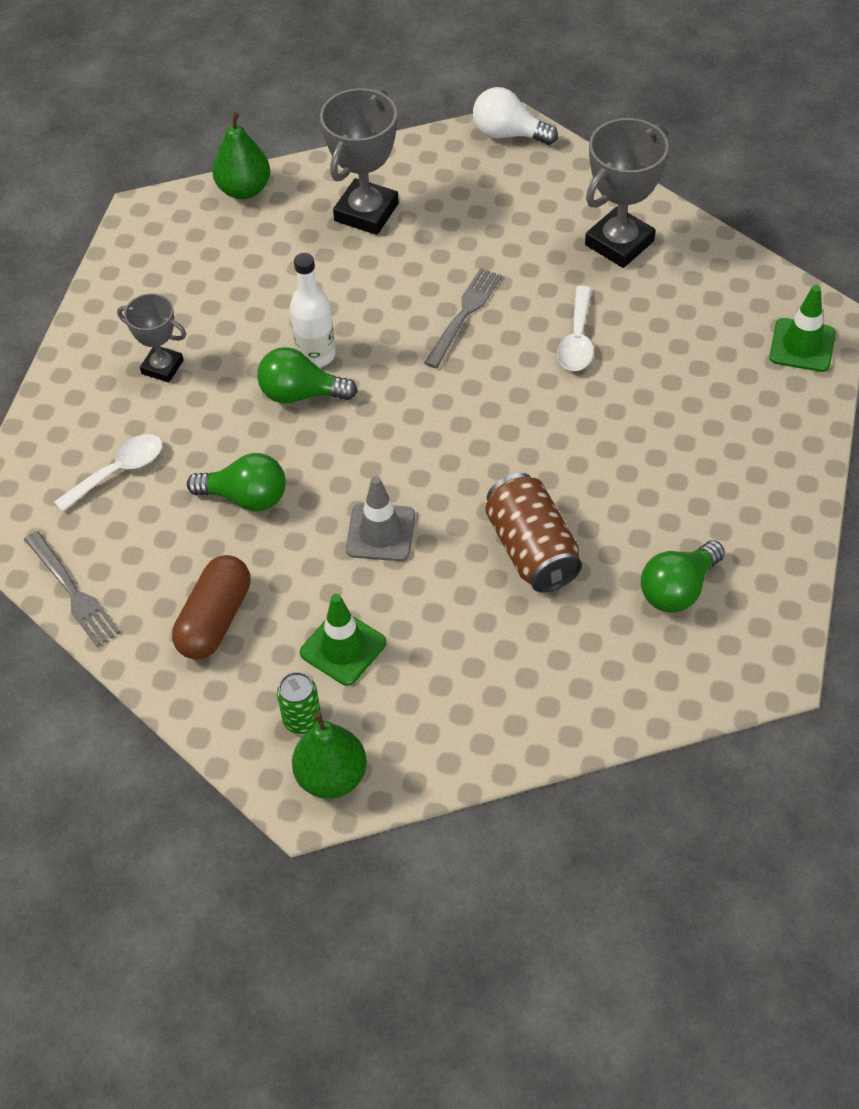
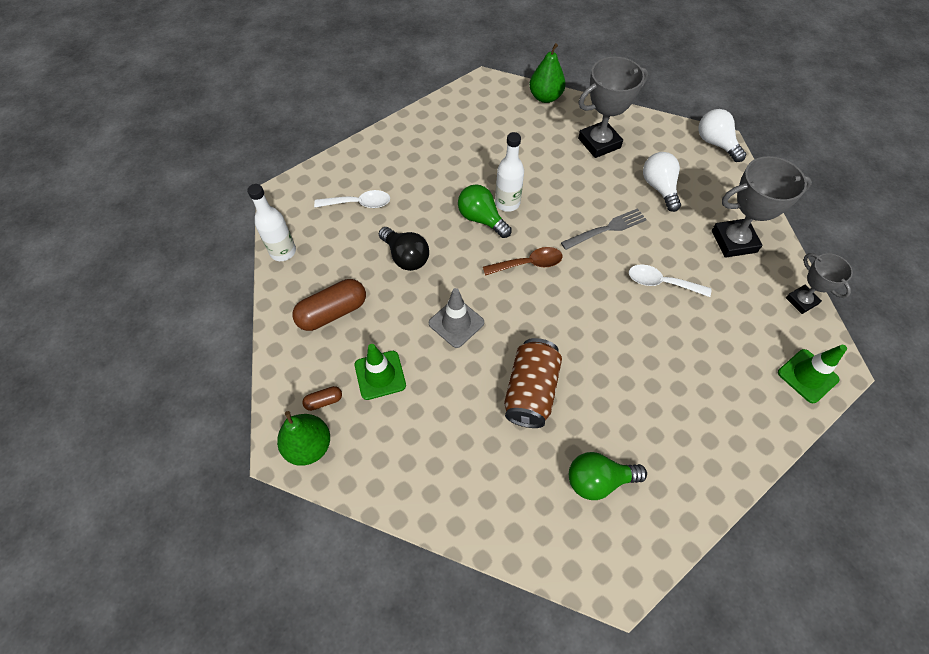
camera: 35 degrees right, 5 degrees up
grey fork [24,531,121,647] -> white bottle [247,184,296,261]
grey trophy [117,293,186,383] -> grey trophy moved to [786,253,853,314]
green light bulb [187,453,286,512] -> black light bulb [379,227,429,271]
green can [277,672,321,734] -> brown capsule [302,386,342,411]
white spoon [557,286,593,371] -> white spoon turned 60 degrees clockwise [629,264,711,297]
none -> brown spoon [483,247,563,276]
none -> white light bulb [643,152,681,212]

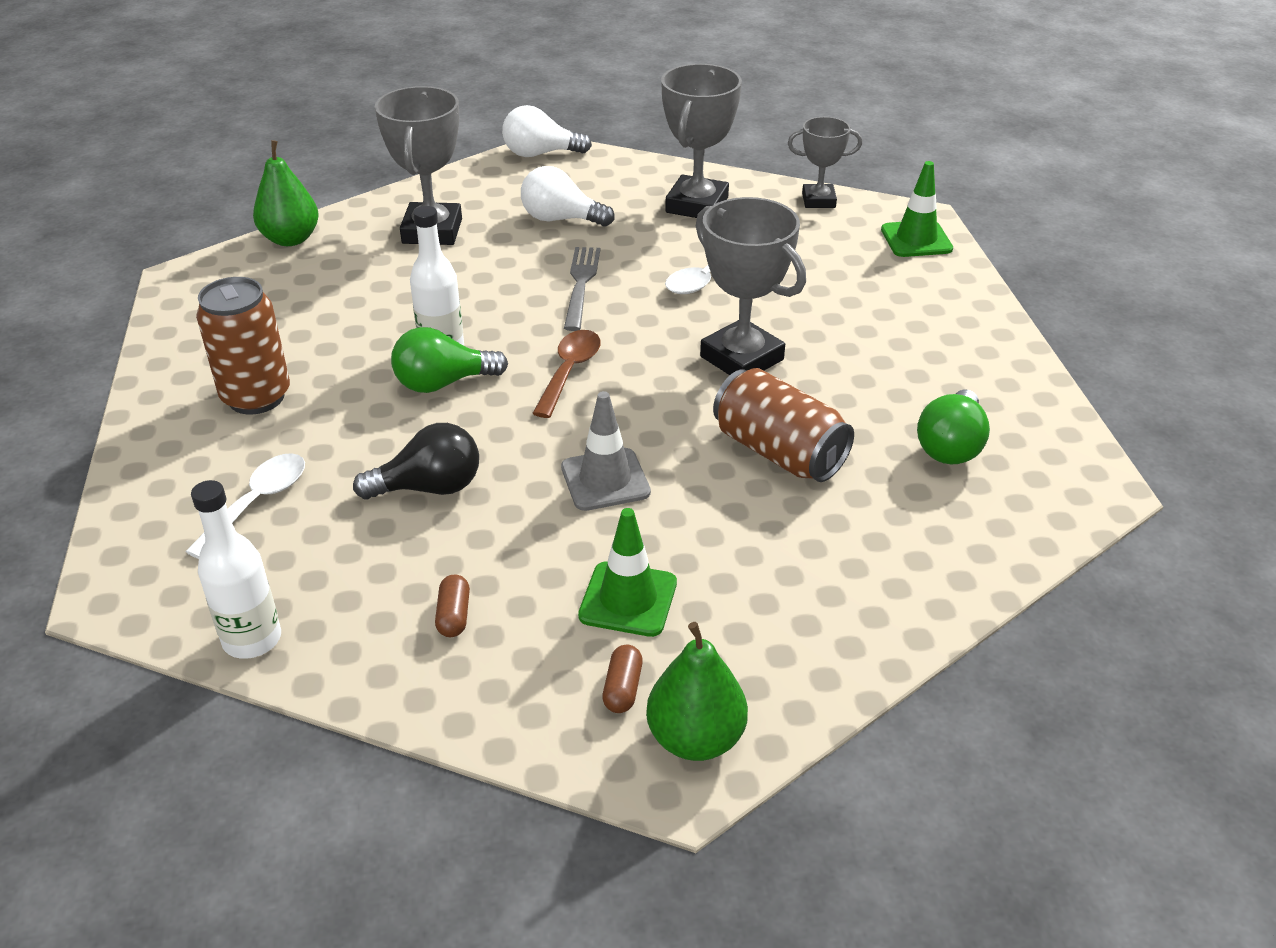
camera: 60 degrees left, 20 degrees down
brown capsule [293,279,366,331] -> brown capsule [435,574,470,637], size x0.48
none -> brown can [196,277,290,415]
none -> grey trophy [696,197,806,375]

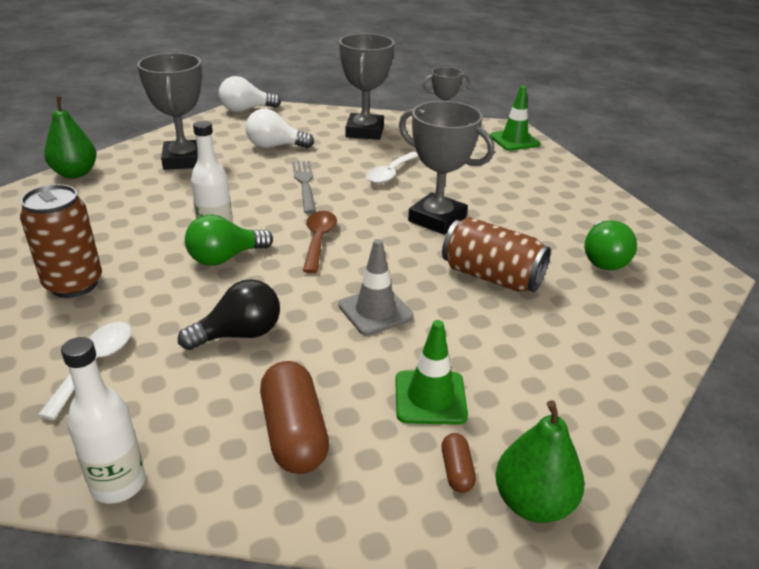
camera: 15 degrees left, 5 degrees down
brown capsule [435,574,470,637] -> brown capsule [260,361,329,474], size x2.07

